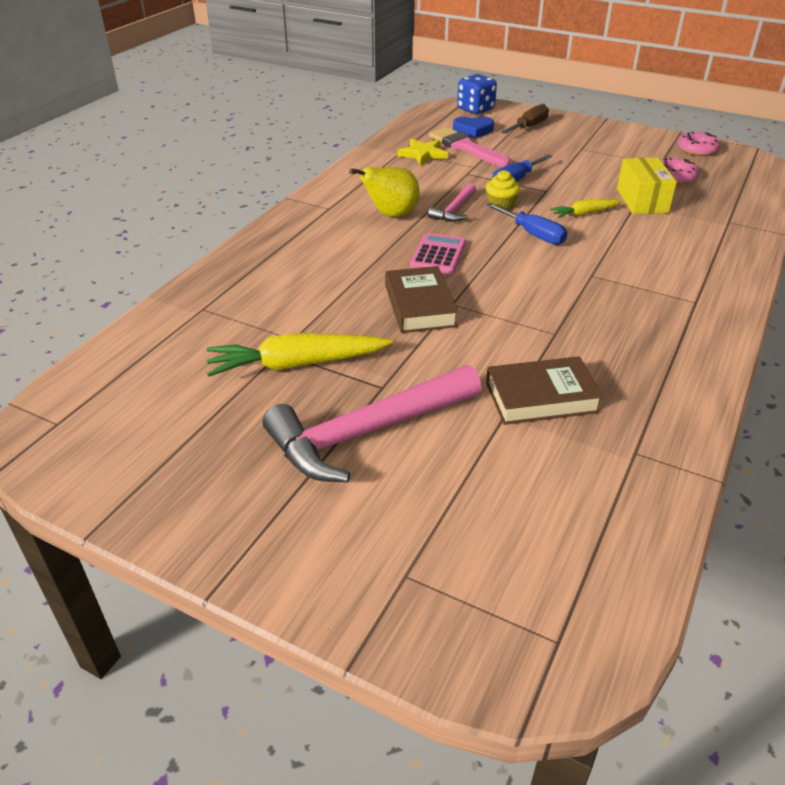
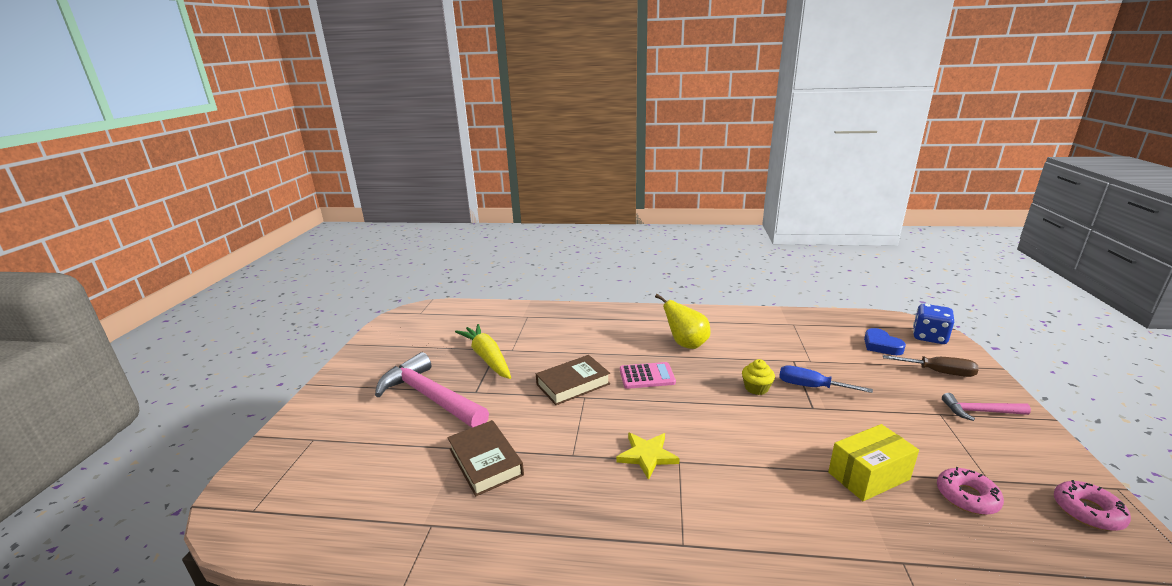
camera: 70 degrees right, 15 degrees down
yellow star [397,139,448,165] -> yellow star moved to [616,433,680,480]
pink hammer [428,183,476,222] -> pink hammer moved to [942,393,1031,421]
pink brush [429,127,510,167] -> none
blue screwdriver [486,203,567,245] -> none
yellow carrot [550,199,622,218] -> none

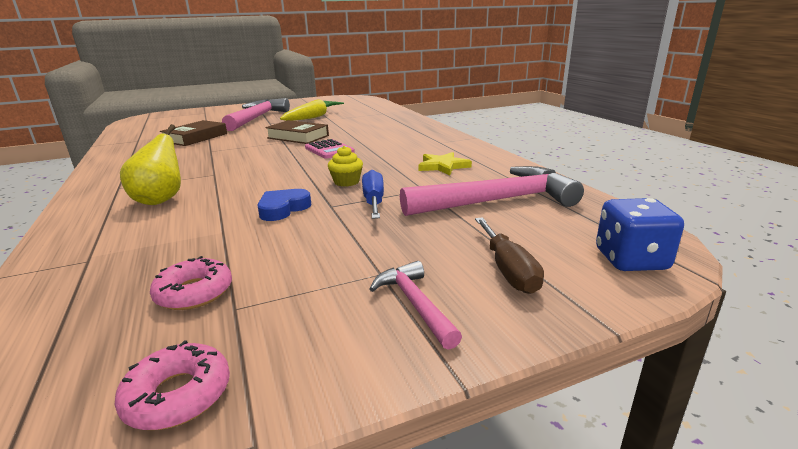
camera: 60 degrees right, 0 degrees up
yellow star [616,433,680,480] -> yellow star moved to [418,152,472,176]
yellow pear [655,294,710,349] -> yellow pear moved to [120,124,181,205]
yellow box [828,424,919,501] -> none
blue heart [864,328,906,355] -> blue heart moved to [257,189,311,221]
none -> pink hammer [400,166,584,216]

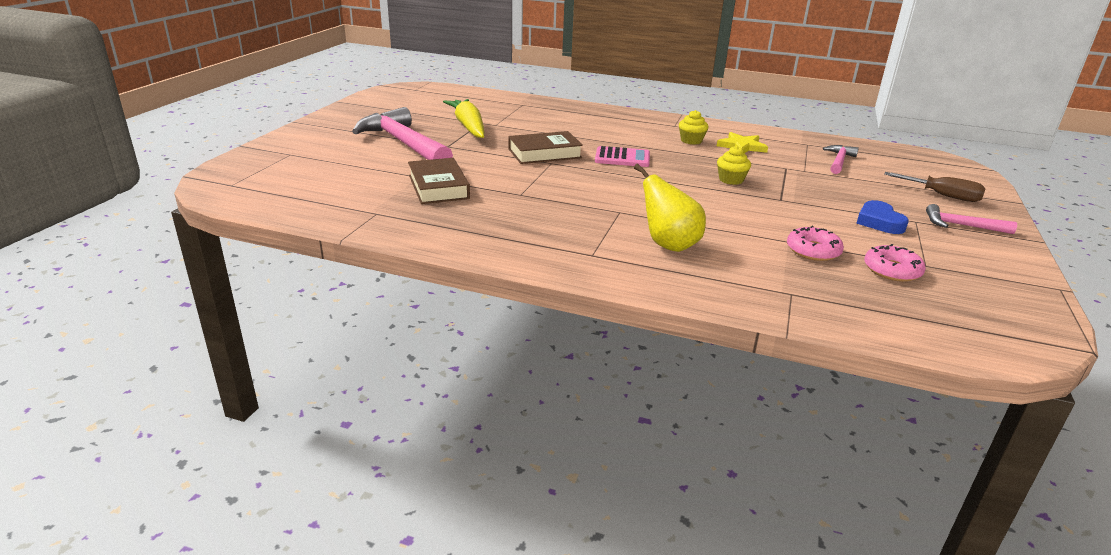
camera: 50 degrees left, 5 degrees up
pink donut [114,340,230,430] -> pink donut moved to [787,226,844,261]
blue heart [257,189,311,221] -> blue heart moved to [856,200,909,234]
blue screwdriver [362,170,384,219] -> none
pink hammer [400,166,584,216] -> pink hammer [823,145,859,174], size x0.49
blue dice [596,198,684,271] -> none
none -> yellow cupcake [679,110,708,145]

